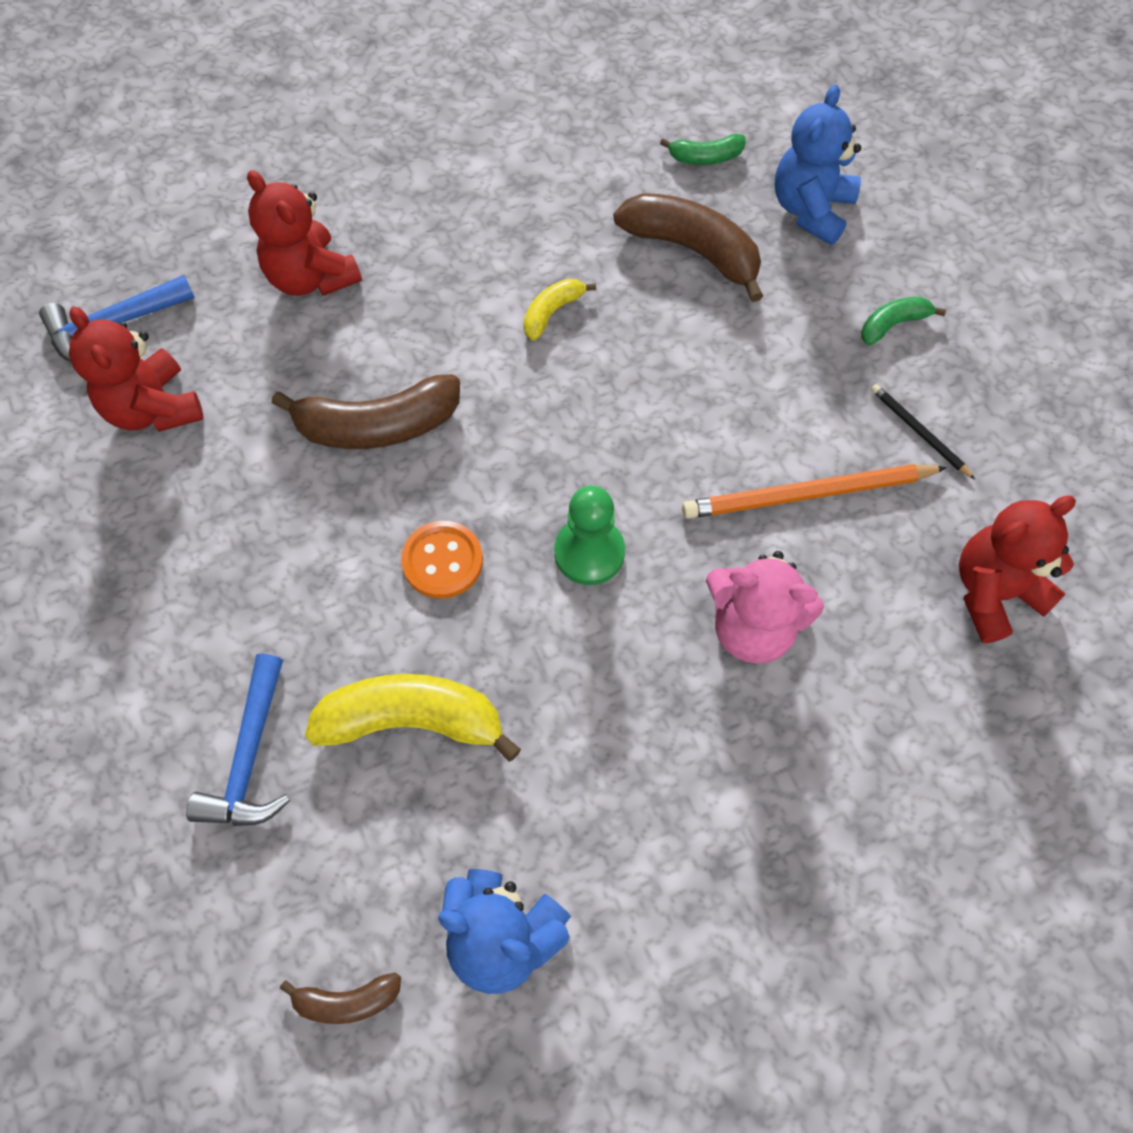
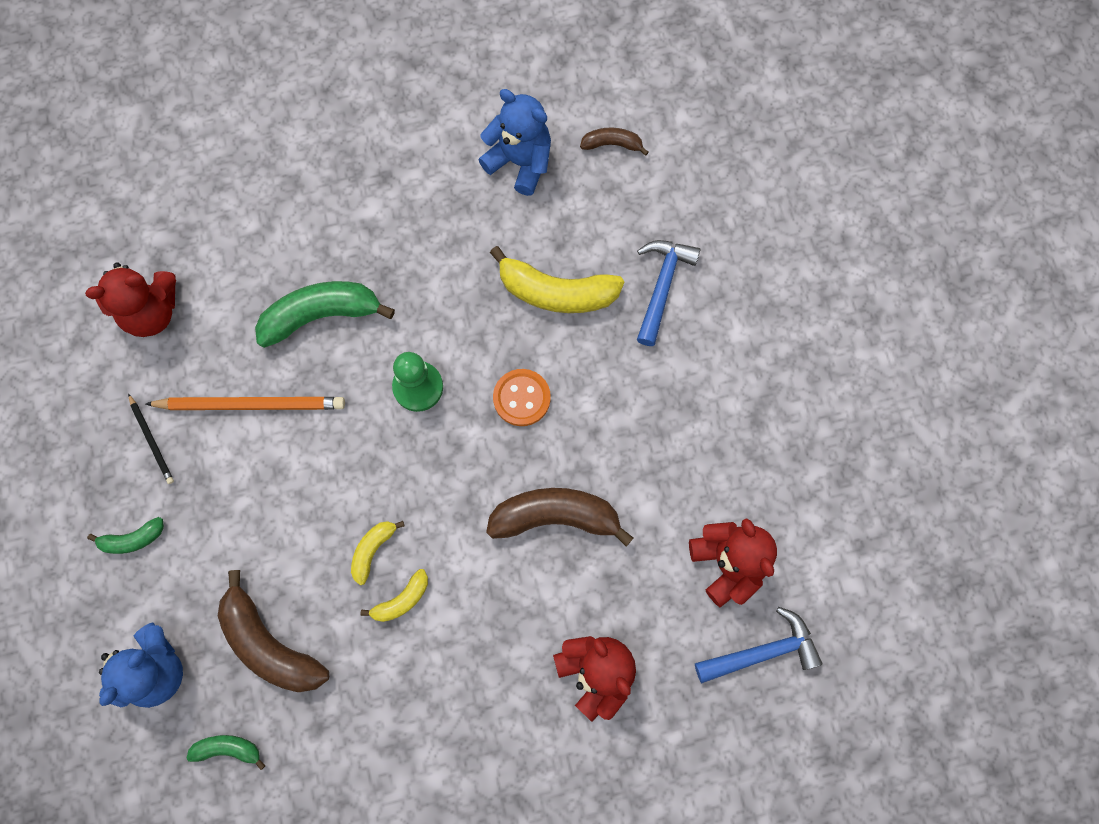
camera: 170 degrees left, 10 degrees up
pink teddy bear [706,551,824,664] -> green banana [255,281,395,348]
none -> yellow banana [351,521,405,585]

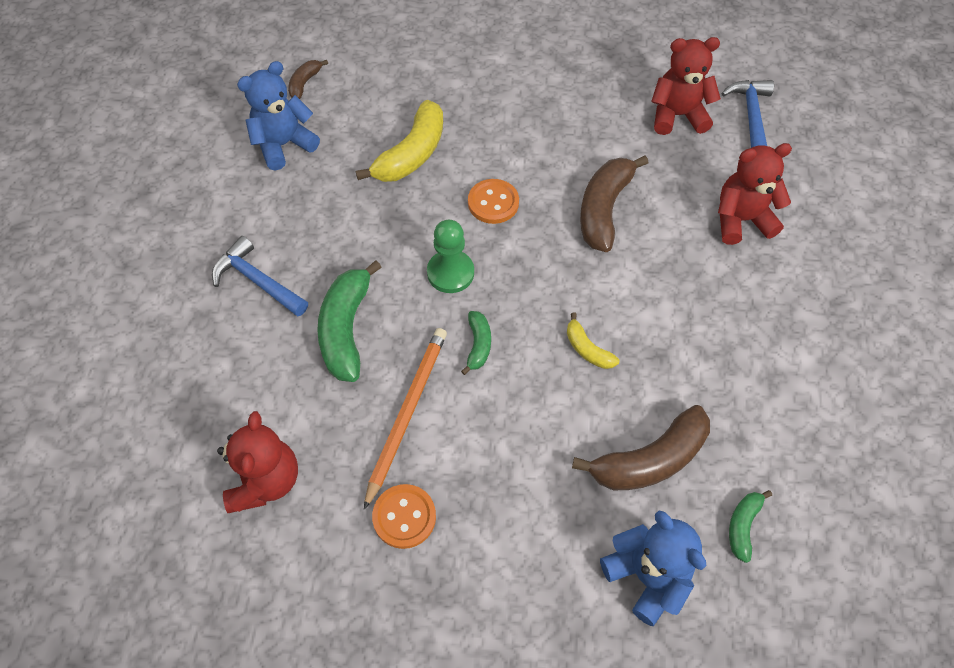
camera: 70 degrees left, 15 degrees down
green banana [87,517,164,554] -> green banana moved to [461,311,491,375]
black pencil [128,394,174,484] -> orange button [372,484,436,549]
yellow banana [360,569,428,622] -> none
blue hammer [637,240,701,346] -> blue hammer moved to [212,236,308,316]

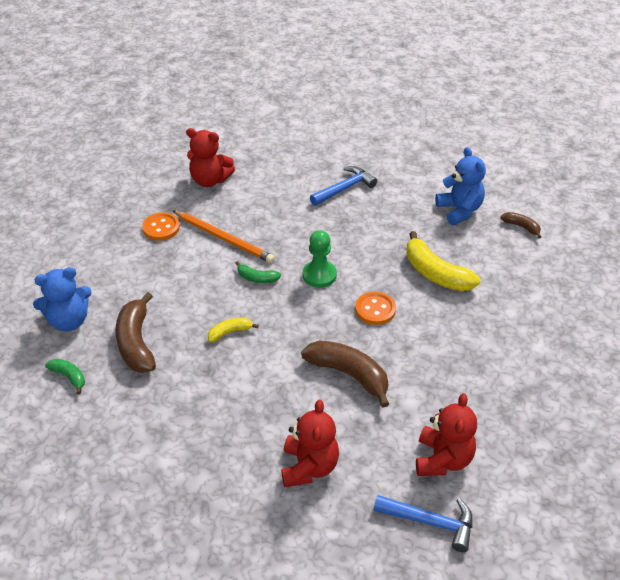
camera: 105 degrees right, 15 degrees down
green banana [317,260,382,382] -> none

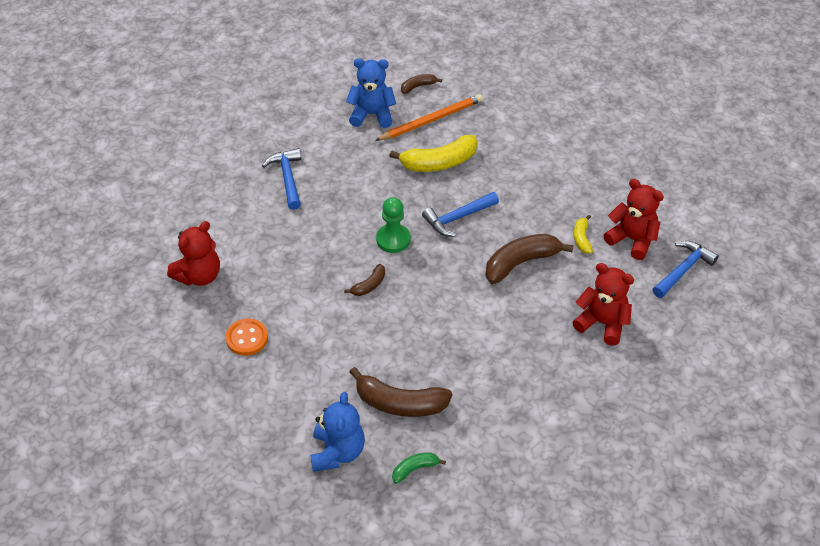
camera: 65 degrees left, 5 degrees up
orange pencil [172,210,275,263] -> orange pencil moved to [375,94,483,141]
yellow banana [208,318,259,342] -> yellow banana moved to [574,215,593,253]
green banana [235,261,281,283] -> brown banana [344,264,385,296]
orange button [355,292,396,325] -> blue hammer [422,192,499,237]

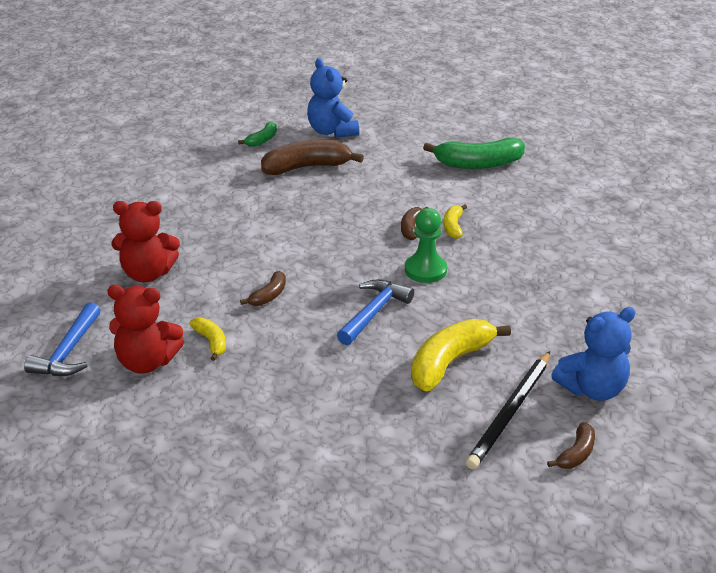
camera: 150 degrees right, 15 degrees down
red teddy bear [167,221,220,286] -> none
orange button [226,318,268,356] -> green banana [423,138,525,169]
blue hammer [262,148,301,210] -> none
orange pencil [375,94,483,141] -> black pencil [466,351,550,469]
brown banana [485,234,574,284] -> brown banana [240,271,286,306], size x0.52
none -> yellow banana [443,205,467,239]

